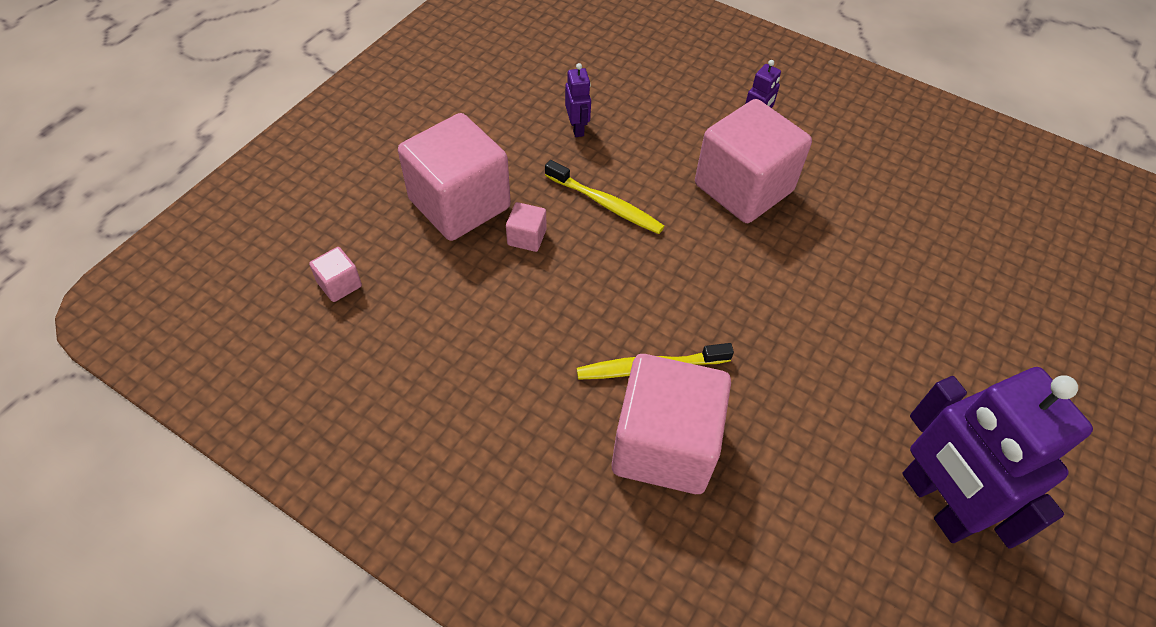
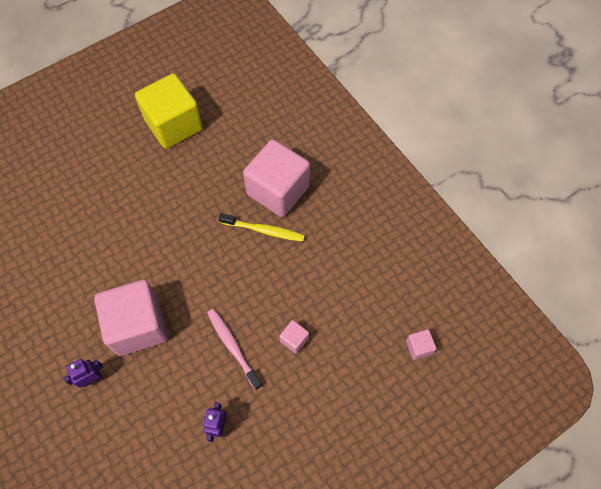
camera: 155 degrees left, 10 degrees up
pink cube [398,113,511,241] -> none
yellow toothbrush [545,160,664,234] -> pink toothbrush [207,309,262,390]
purple robot [902,367,1093,549] -> yellow cube [135,73,203,149]

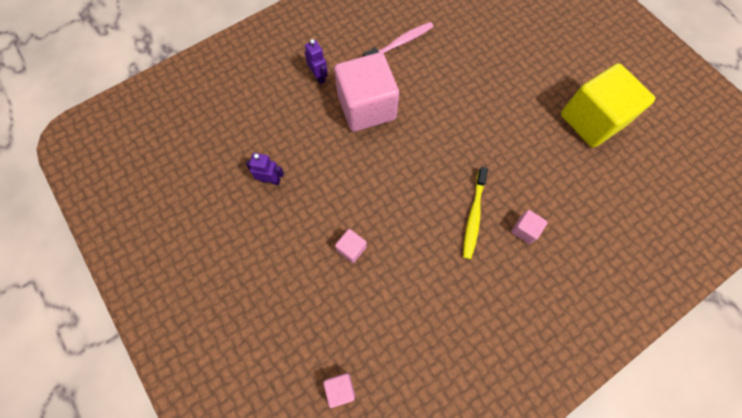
camera: 90 degrees right, 5 degrees up
pink toothbrush [207,309,262,390] -> pink toothbrush moved to [363,22,434,57]
pink cube [243,139,310,217] -> pink cube [511,210,548,244], size x0.41

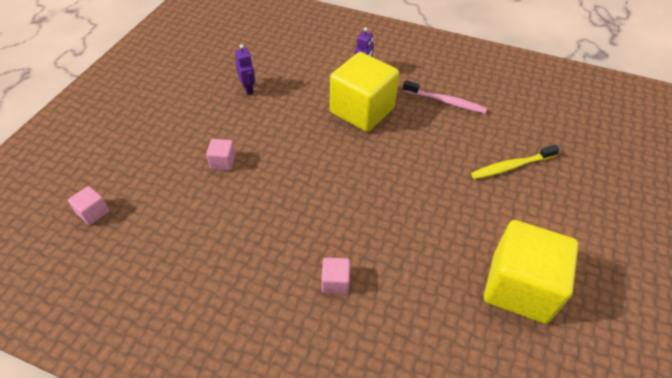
camera: 55 degrees right, 20 degrees down
pink cube [334,52,399,132] -> yellow cube [330,52,399,132]
yellow toothbrush [463,167,488,259] -> yellow toothbrush moved to [471,144,560,179]

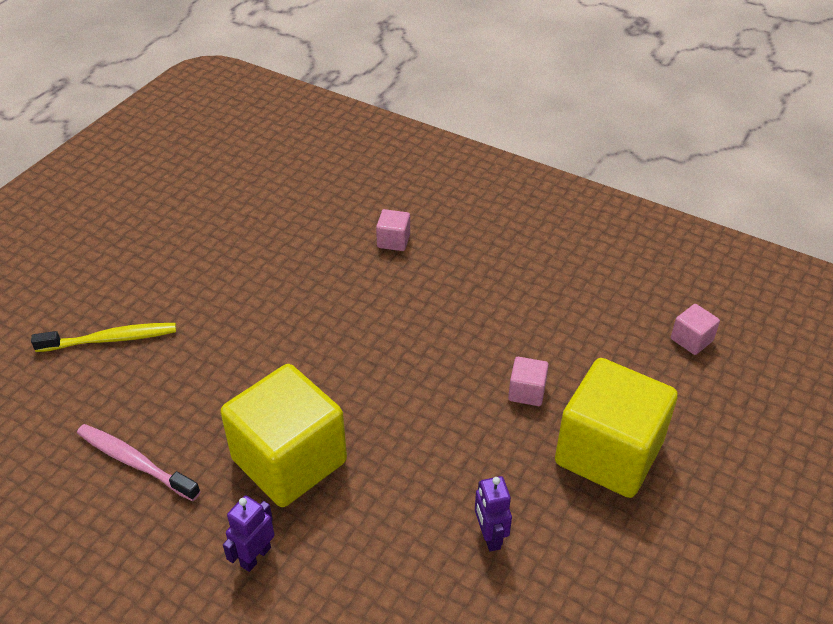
camera: 170 degrees left, 5 degrees down
yellow cube [484,220,579,324] -> yellow cube moved to [555,358,678,498]

